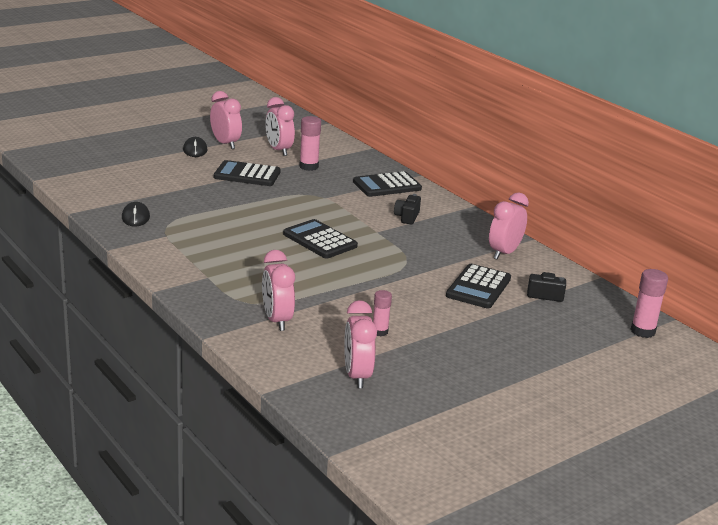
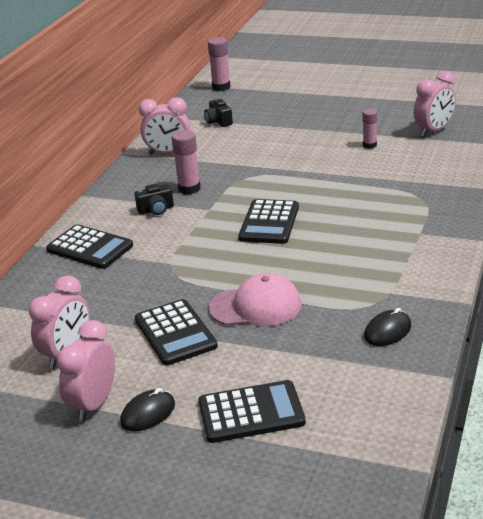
camera: 120 degrees left, 5 degrees up
pink clock [262,250,295,331] -> none
pink glue stick [300,116,321,171] -> pink glue stick moved to [172,130,201,195]
black calculator [446,264,511,308] -> black calculator moved to [198,380,306,443]
none -> pink cap [209,273,301,326]

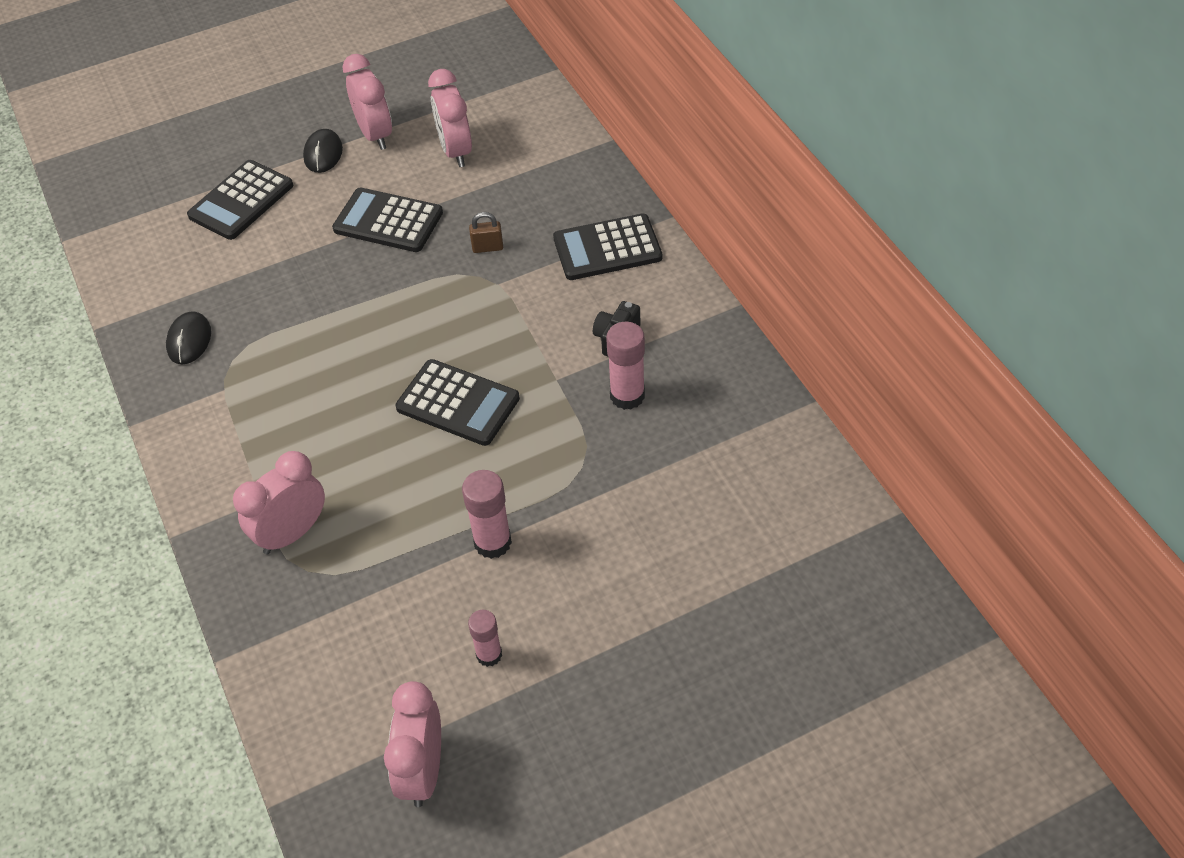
camera: 135 degrees right, 20 degrees up
pink clock [139,97,190,155] -> pink clock moved to [233,451,325,554]
black camera [204,98,233,127] -> none
pink glue stick [208,37,231,91] -> pink glue stick moved to [462,470,512,559]
pink cap [209,273,301,326] -> none
black calculator [238,199,299,244] -> black calculator turned 150 degrees clockwise [395,359,520,446]
none -> brown padlock [469,212,503,253]

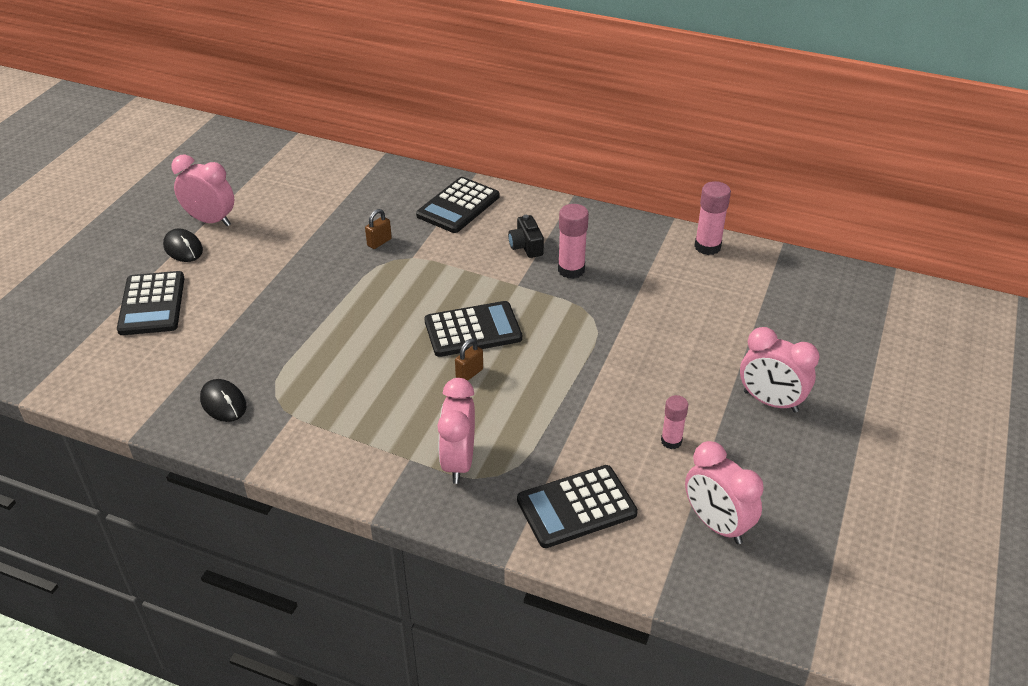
camera: 45 degrees left, 10 degrees down
black calculator [332,188,443,252] -> black calculator moved to [517,465,638,548]
pink clock [428,69,472,167] -> pink clock moved to [740,327,820,413]
pink glue stick [462,470,512,559] -> pink glue stick moved to [694,181,731,255]
none -> brown padlock [455,339,483,381]

